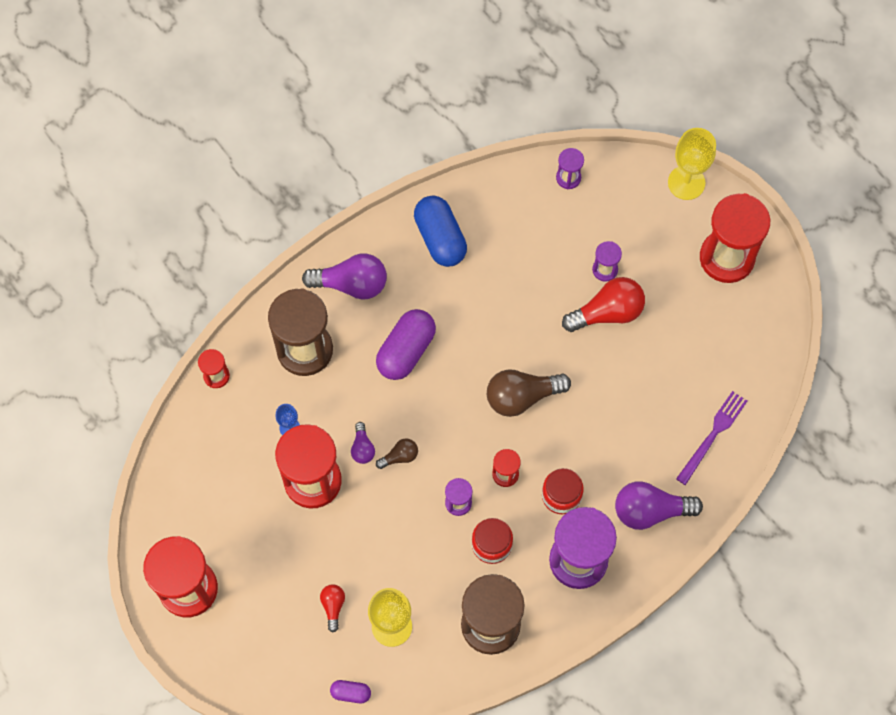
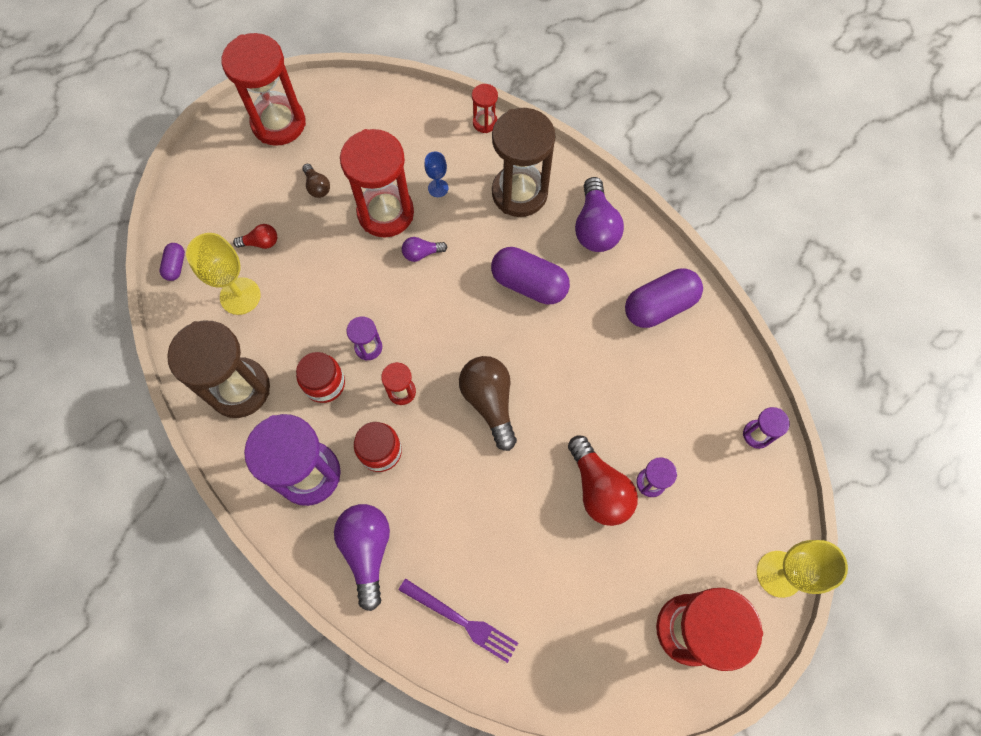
camera: 85 degrees right, 0 degrees up
brown light bulb [376,438,418,469] -> brown light bulb moved to [302,164,330,198]
blue capsule [414,196,467,267] -> purple capsule [625,268,703,328]

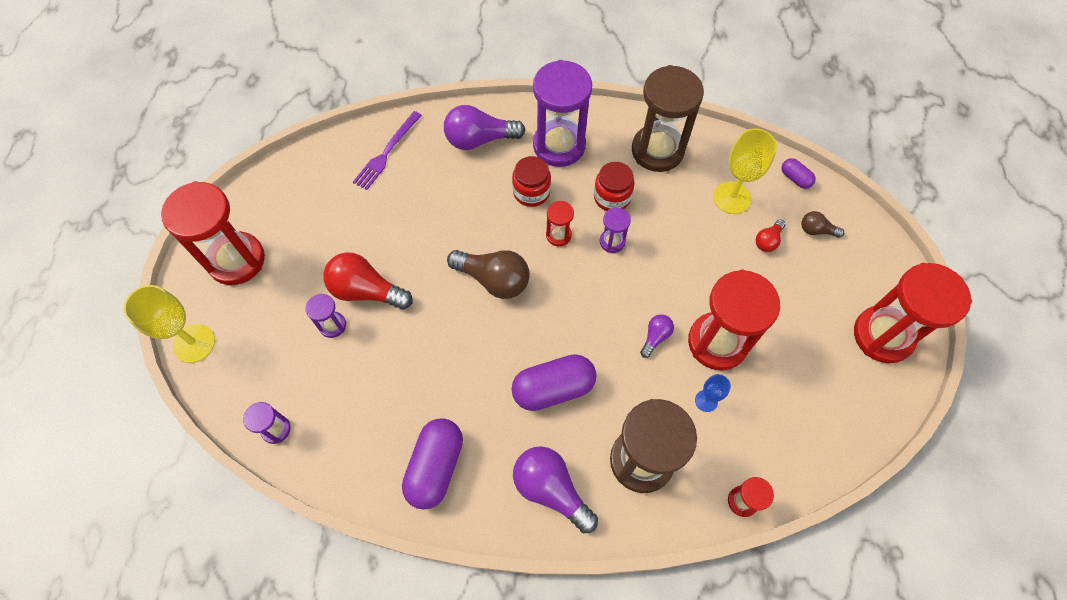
camera: 135 degrees right, 5 degrees down
brown light bulb [302,164,330,198] -> brown light bulb moved to [801,211,844,238]
purple light bulb [334,504,390,611] -> purple light bulb turned 135 degrees clockwise [444,105,525,150]
purple fork [399,578,518,663] -> purple fork turned 45 degrees counterclockwise [353,111,422,190]

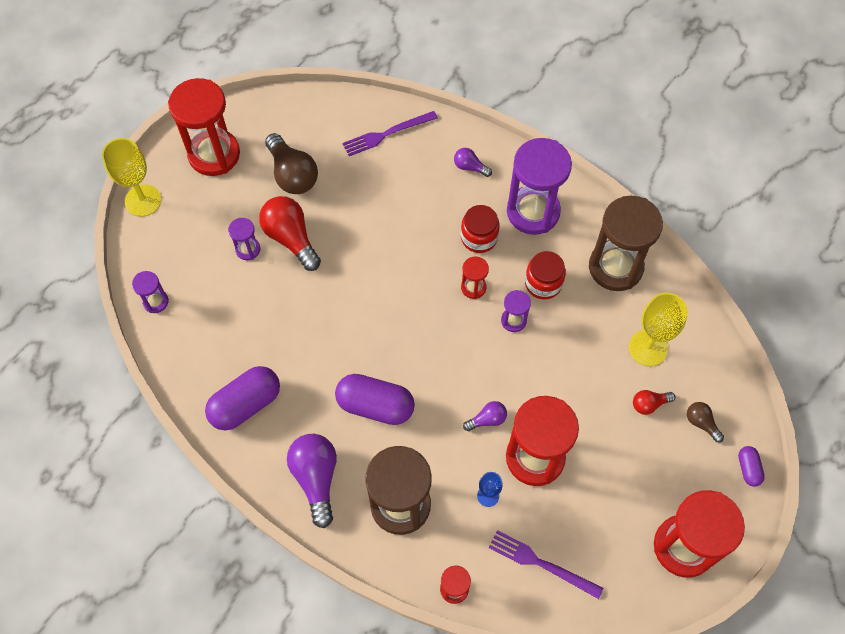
camera: 35 degrees right, 0 degrees up
purple light bulb [444,105,525,150] -> purple light bulb [454,148,492,177], size x0.51
brown light bulb [447,250,530,299] -> brown light bulb moved to [265,133,318,194]
purple capsule [782,158,816,189] -> purple capsule moved to [738,446,765,487]
none -> purple fork [489,530,603,599]

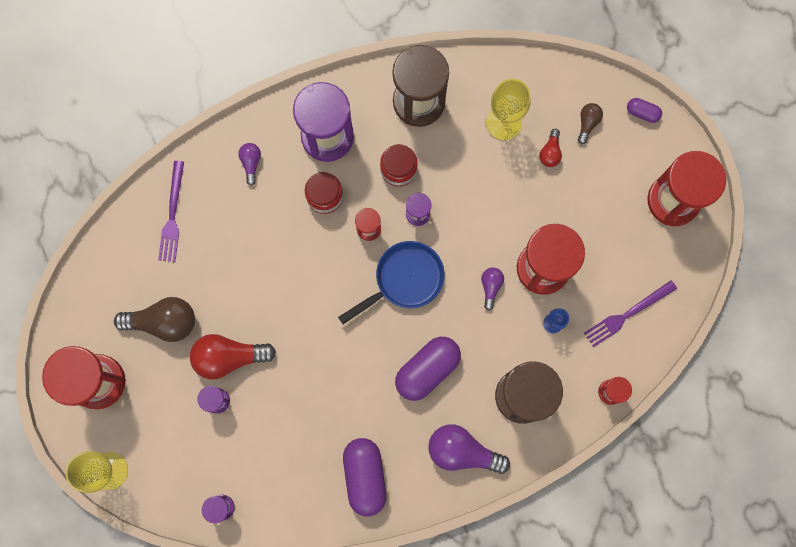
camera: 60 degrees left, 15 degrees up
purple light bulb [454,148,492,177] -> purple light bulb turned 120 degrees clockwise [238,143,261,186]
brown light bulb [687,402,724,442] -> brown light bulb turned 120 degrees clockwise [578,103,603,144]
none -> blue pan [338,241,444,324]

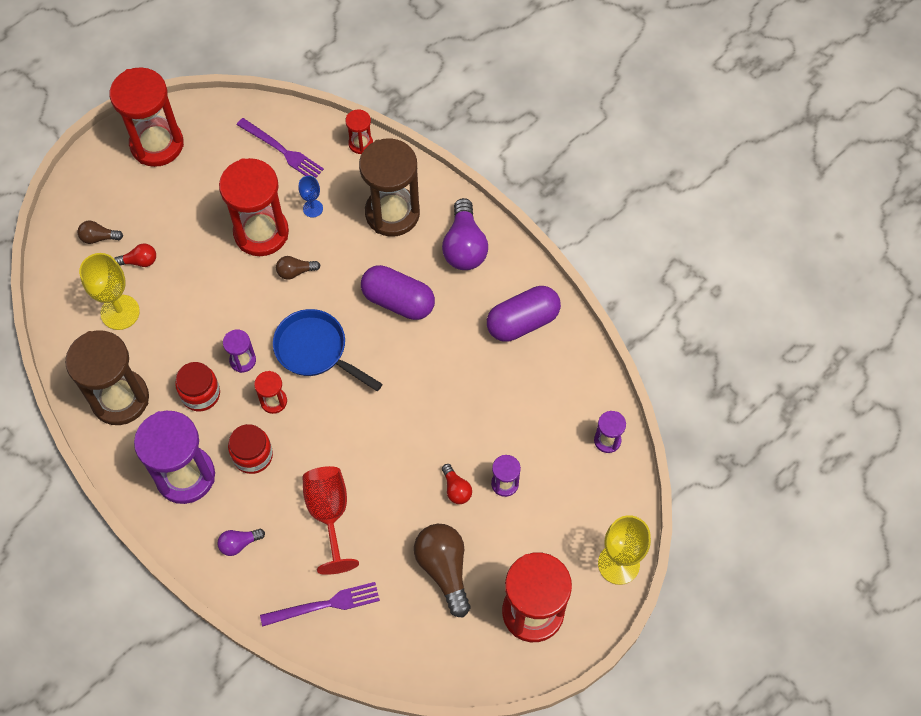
camera: 110 degrees left, 15 degrees down
red light bulb [190,334,276,379] -> red light bulb [442,464,472,504], size x0.51
purple light bulb [481,268,504,311] -> brown light bulb [276,256,320,280]
purple capsule [627,98,662,123] -> none
none -> red goblet [303,466,359,575]

